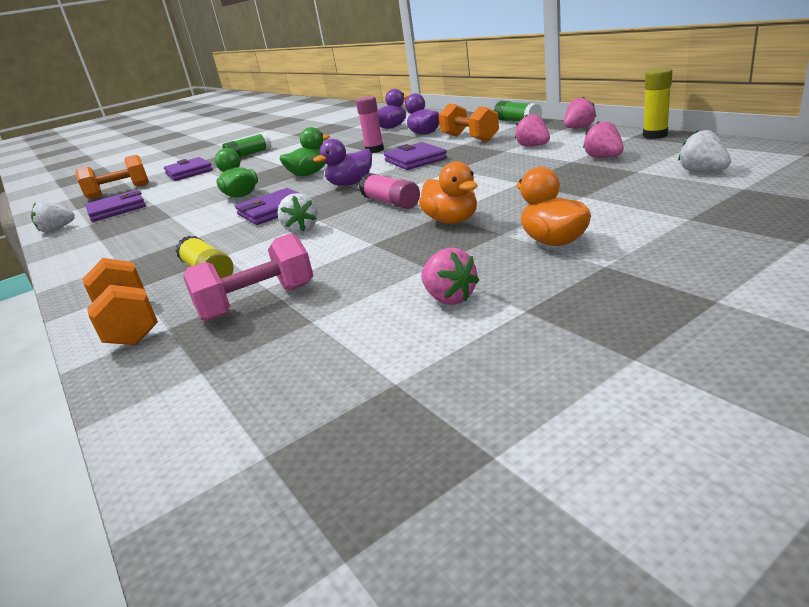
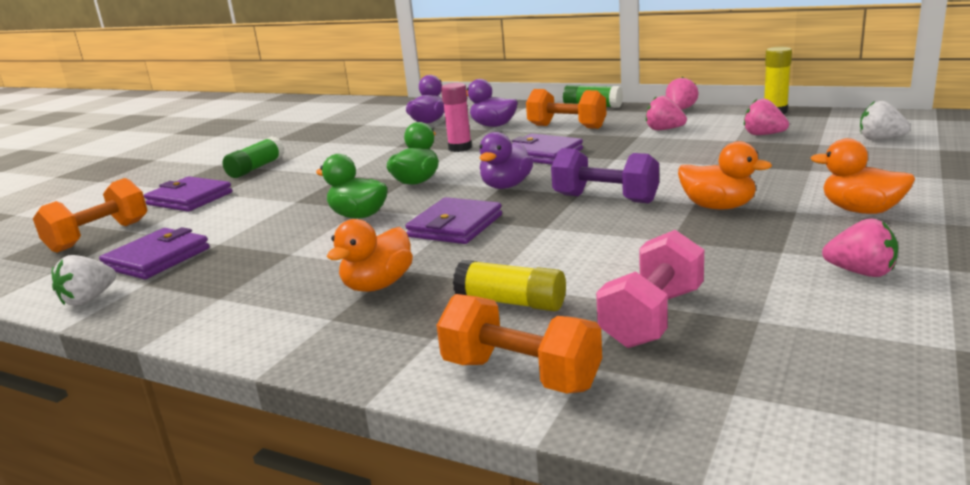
camera: 30 degrees left, 5 degrees down
white strawberry [277,193,318,233] -> none
pink glue stick [359,173,420,209] -> purple dumbbell [551,148,659,203]
none -> orange duck [327,219,413,292]

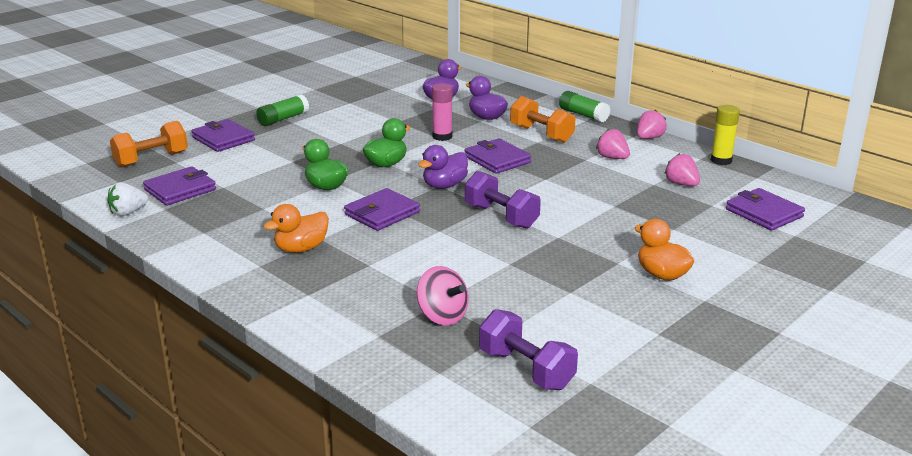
camera: 15 degrees right, 5 degrees up
orange dumbbell [437,294,602,393] -> none
yellow glue stick [453,260,566,311] -> none
pink dumbbell [596,230,704,348] -> pink spinning top [416,266,469,325]
orange duck [678,141,772,209] -> none
pink strawberry [822,218,898,277] -> none
white strawberry [860,101,911,140] -> purple wallet [726,188,805,231]
none -> purple dumbbell [479,309,578,390]

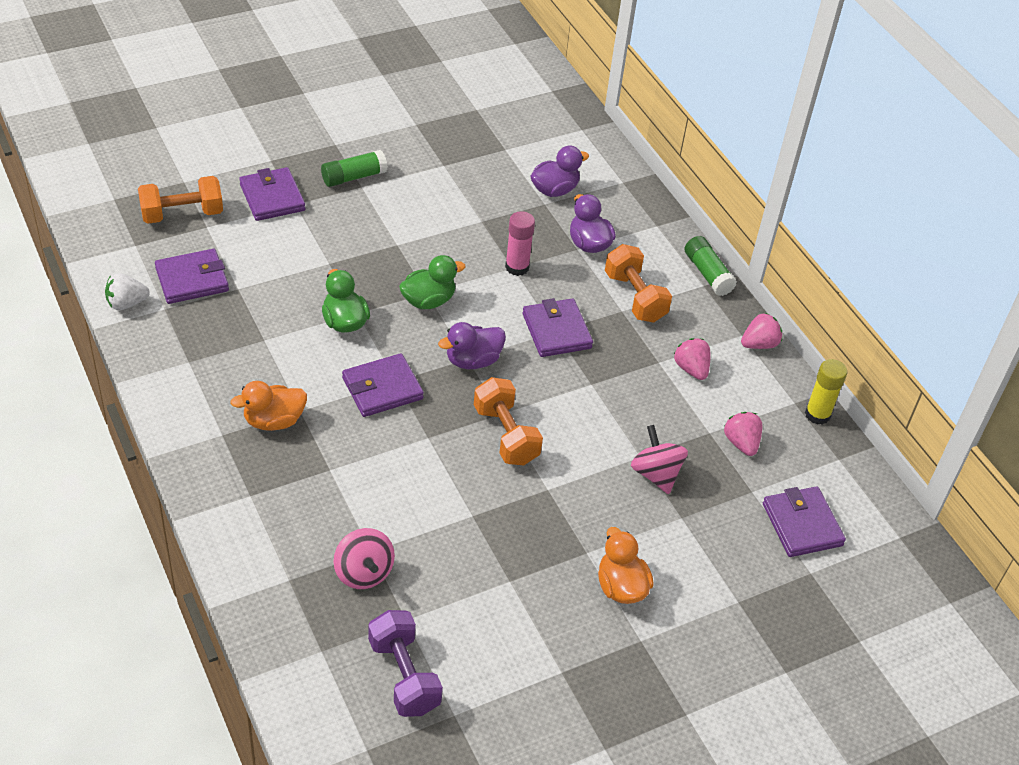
camera: 15 degrees right, 20 degrees up
purple dumbbell [465,171,541,229] -> orange dumbbell [474,377,543,465]
none -> pink spinning top [631,425,688,494]

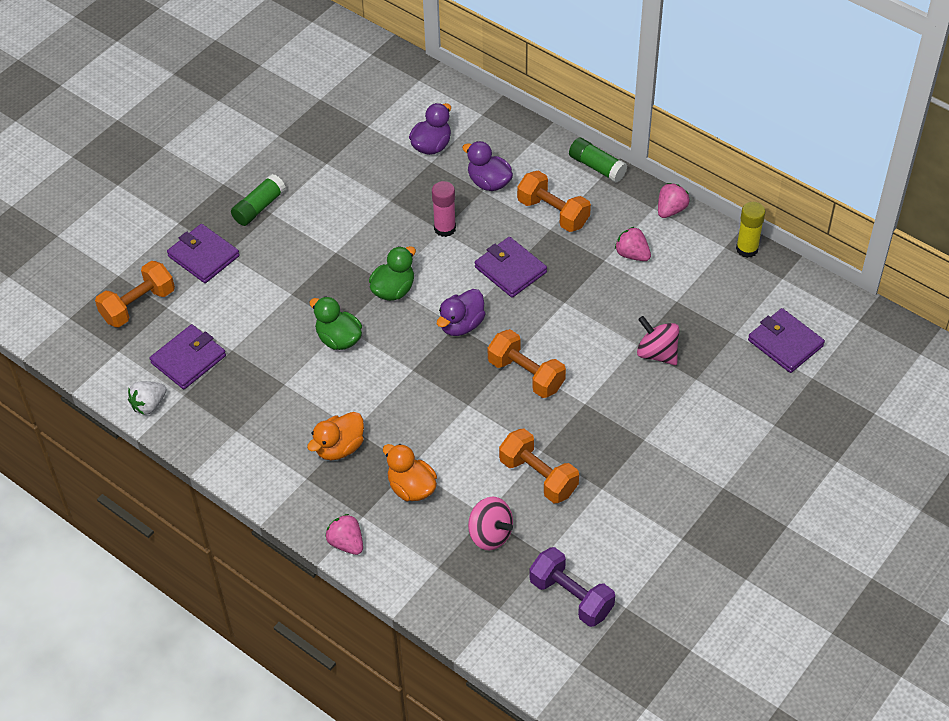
camera: 20 degrees left, 5 degrees up
purple wallet [342,353,424,417] -> none
orange duck [598,527,654,604] -> orange duck moved to [383,444,437,501]
pink strawberry [724,412,762,456] -> pink strawberry moved to [325,514,363,555]
none -> orange dumbbell [499,429,579,503]

